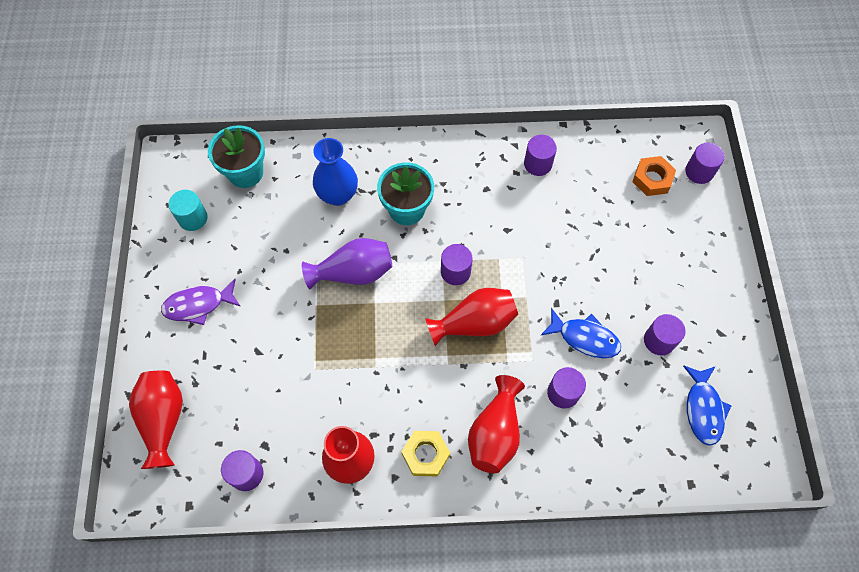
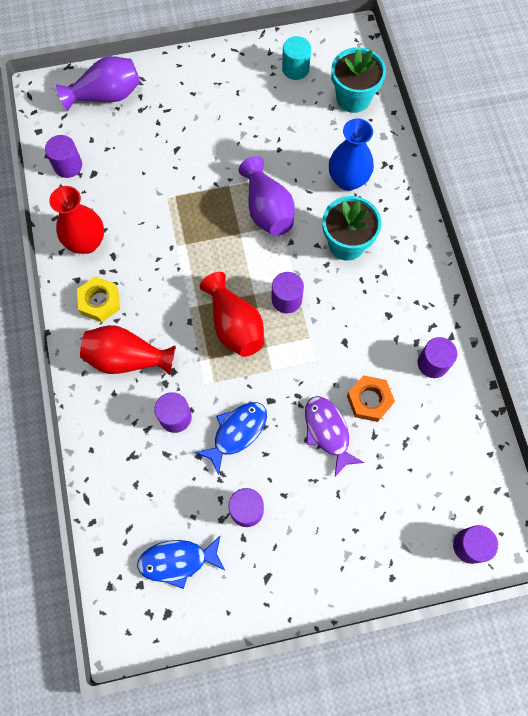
camera: 80 degrees right, 5 degrees up
red vase [129,371,183,469] -> purple vase [56,56,140,111]
purple fish [161,279,241,325] -> purple fish moved to [305,396,365,476]
blue fish [540,308,621,358] -> blue fish turned 150 degrees counterclockwise [195,402,267,475]
orange nut [632,156,676,196] -> orange nut moved to [347,375,395,422]

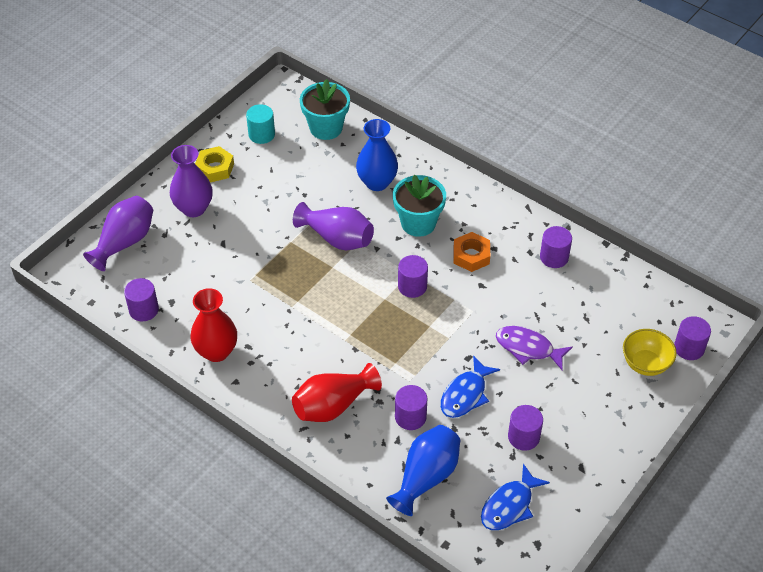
camera: 40 degrees left, 20 degrees down
yellow nut [77,276,120,322] -> yellow nut moved to [195,146,234,183]
blue fish [195,402,267,475] -> blue fish turned 150 degrees counterclockwise [441,355,500,418]
red vase [200,272,264,357] -> none
orange nut [347,375,395,422] -> orange nut moved to [453,232,490,272]
none -> purple vase [170,145,213,217]
none -> blue vase [386,425,460,516]
none -> yellow bowl [623,329,677,376]

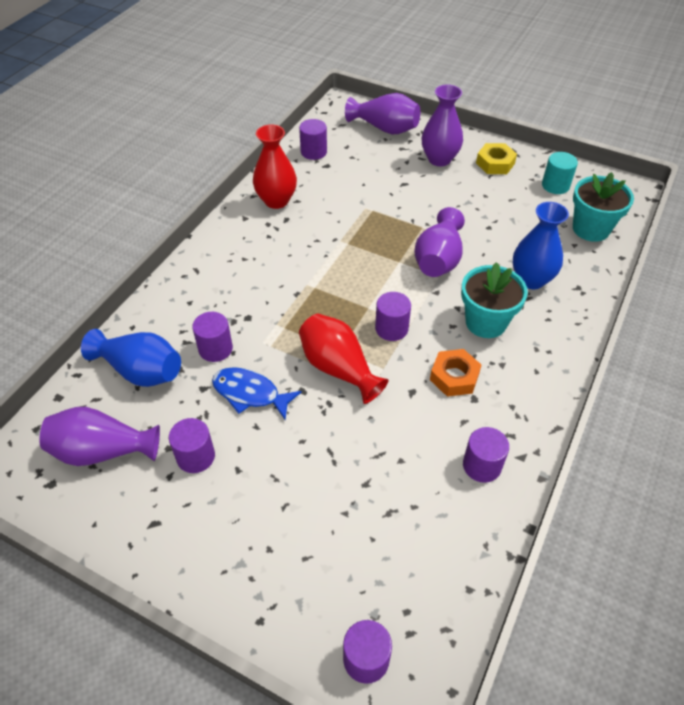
camera: 80 degrees right, 0 degrees up
red vase [292,363,382,422] -> red vase moved to [299,314,388,404]
blue fish [481,463,550,530] -> purple vase [39,407,160,466]
purple fish [496,326,573,370] -> none
yellow bowl [623,329,677,376] -> none

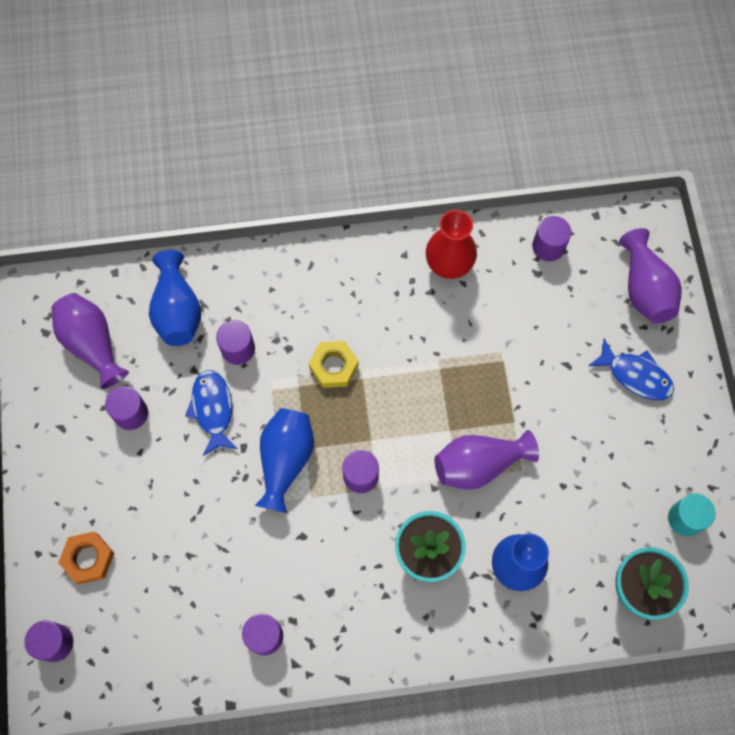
camera: 55 degrees right, 20 degrees up
red vase [299,314,388,404] -> blue vase [254,408,314,513]
purple vase [422,84,463,166] -> blue fish [588,338,674,400]
orange nut [430,349,481,397] -> orange nut moved to [58,532,114,584]
yellow nut [476,143,517,174] -> yellow nut moved to [309,341,359,388]

